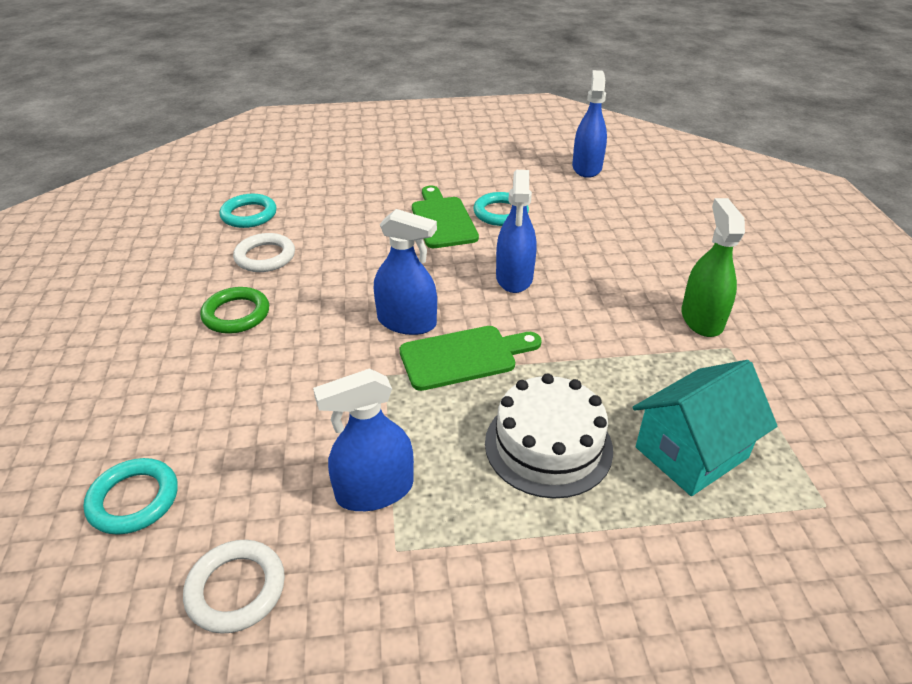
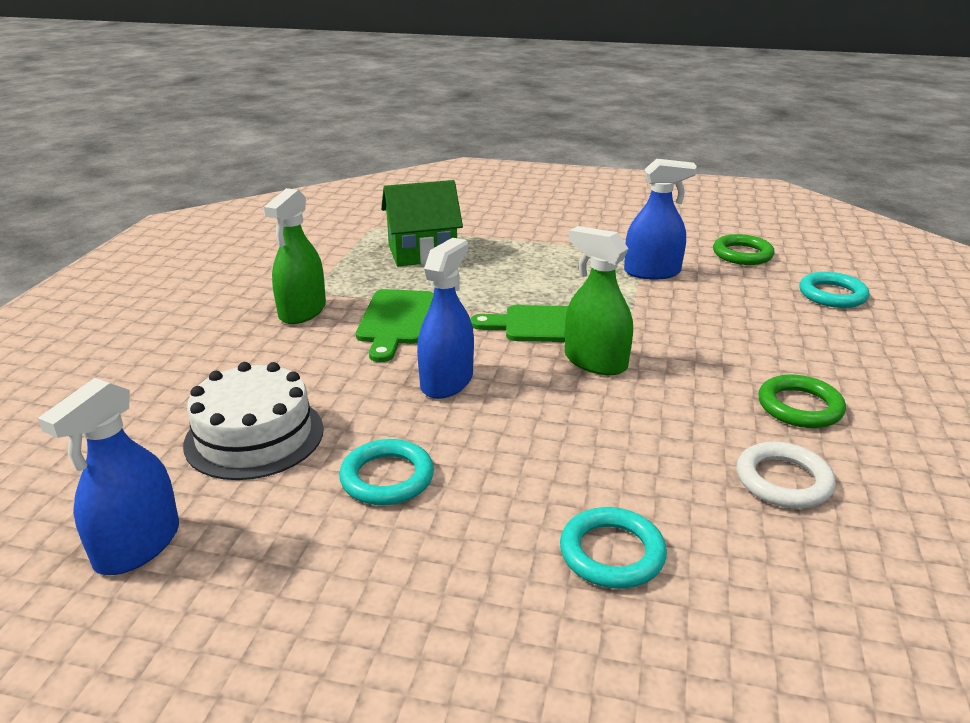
camera: 160 degrees left, 10 degrees down
white ring [183,540,285,634] -> green ring [713,234,775,265]
turquoise ring [219,194,277,228] -> turquoise ring moved to [560,507,667,589]
blue spray bottle [374,209,437,335] -> green spray bottle [565,226,633,375]
green cutting board [412,186,479,248] -> green cutting board moved to [356,289,434,362]
white cake [485,374,613,499] -> white cake moved to [183,362,324,480]
turquoise house [632,360,777,496] -> green house [381,180,463,266]

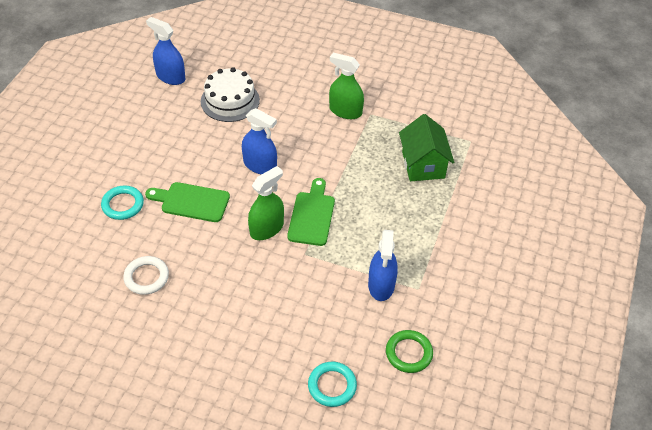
camera: 95 degrees right, 20 degrees up
turquoise ring [339,439,434,505] -> none
green cutting board [356,289,434,362] -> green cutting board moved to [145,182,230,222]
green ring [758,374,846,428] -> none

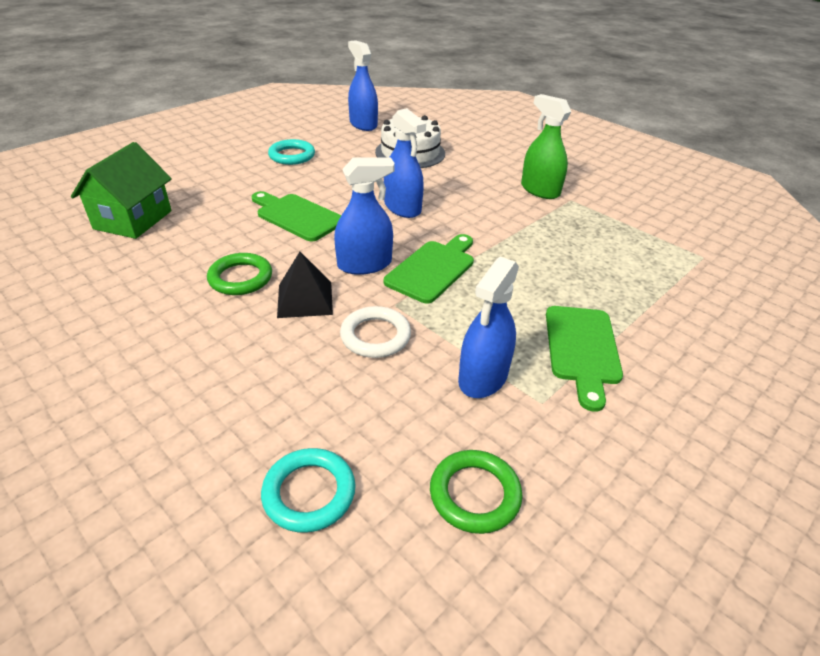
camera: 25 degrees right, 10 degrees down
turquoise ring [101,186,144,220] -> turquoise ring moved to [268,139,315,165]
white ring [123,256,169,295] -> white ring moved to [340,306,411,358]
green spray bottle [248,166,284,240] -> blue spray bottle [334,157,395,275]
green house [399,114,454,181] -> green house moved to [71,142,172,239]
none -> green ring [207,253,272,295]
none -> black pyramid [277,252,333,318]
none -> green cutting board [546,306,623,412]

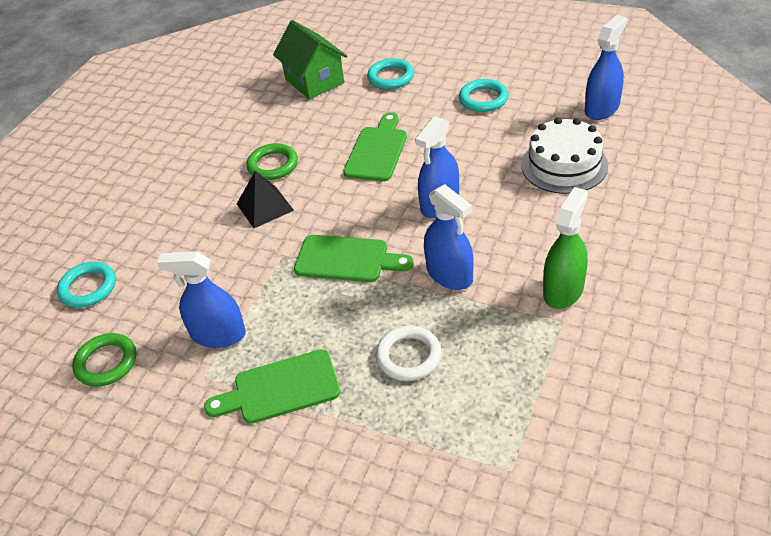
camera: 75 degrees right, 5 degrees up
green house [71,142,172,239] -> green house turned 60 degrees clockwise [273,20,347,99]
blue spray bottle [334,157,395,275] -> blue spray bottle moved to [424,184,474,290]
white ring [340,306,411,358] -> white ring moved to [376,326,442,381]
none -> turquoise ring [367,58,414,89]

